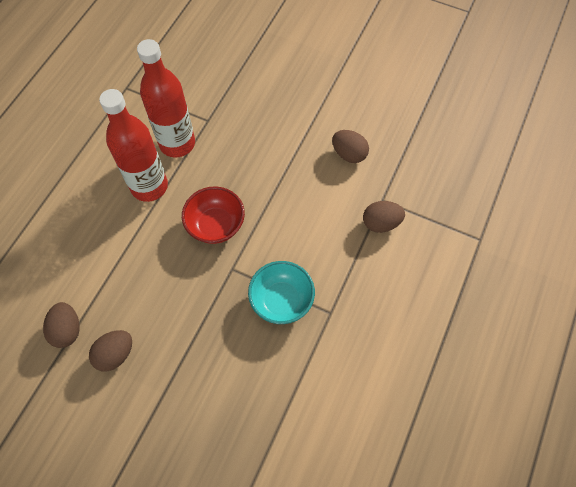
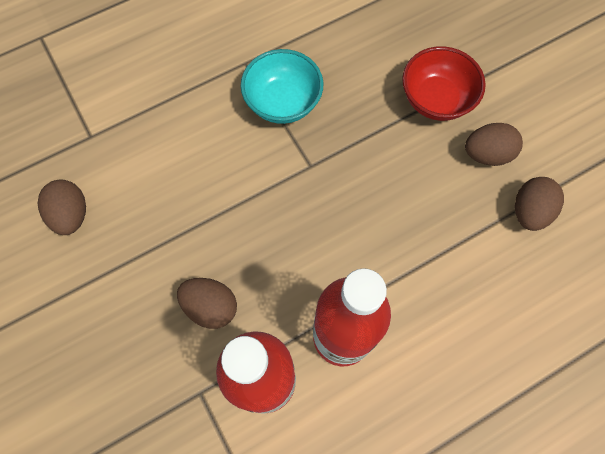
camera: 145 degrees left, 5 degrees up
red bowl [182,186,245,244] -> red bowl moved to [402,46,486,121]
brown egg [363,201,405,233] -> brown egg moved to [177,278,237,329]

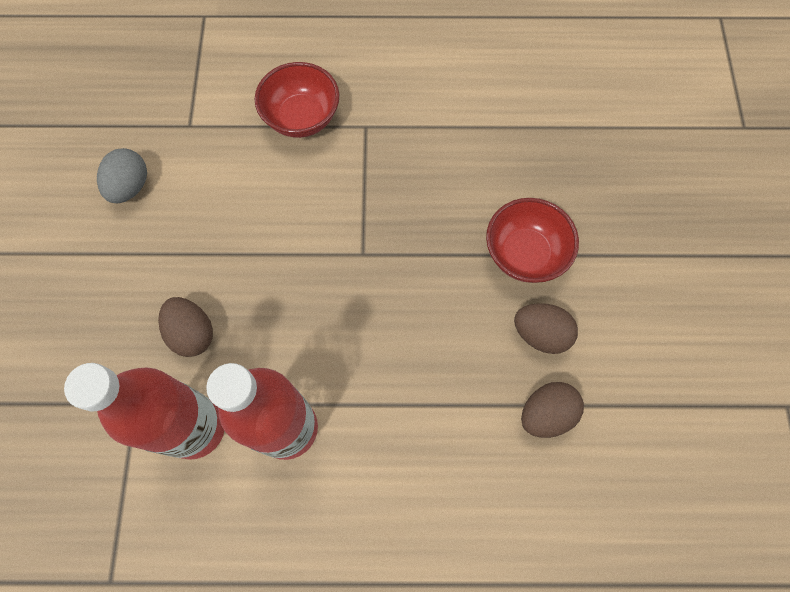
camera: 30 degrees right, 0 degrees up
brown egg [38,180,86,235] -> grey egg [97,148,147,203]
turquoise bowl [241,49,323,124] -> none
none -> red bowl [255,62,339,138]

